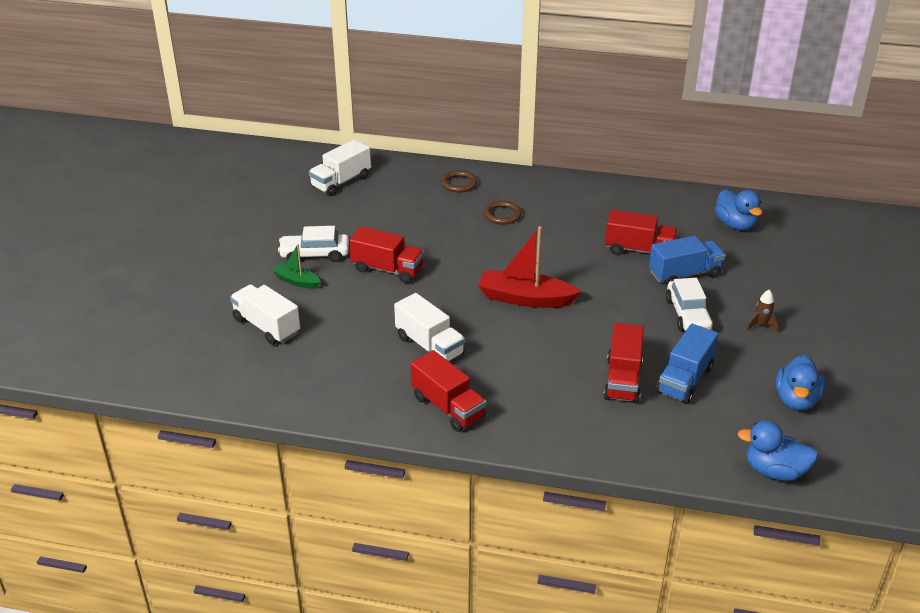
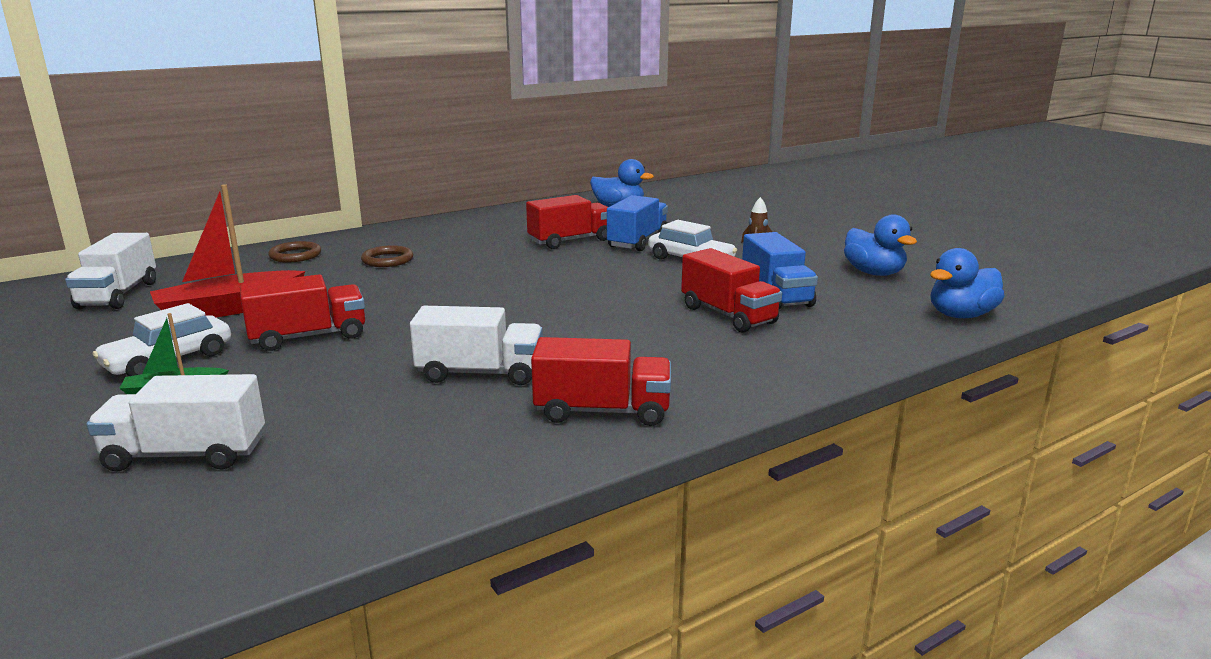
camera: 45 degrees left, 15 degrees down
red boat [478,226,581,308] -> red boat moved to [150,184,306,317]

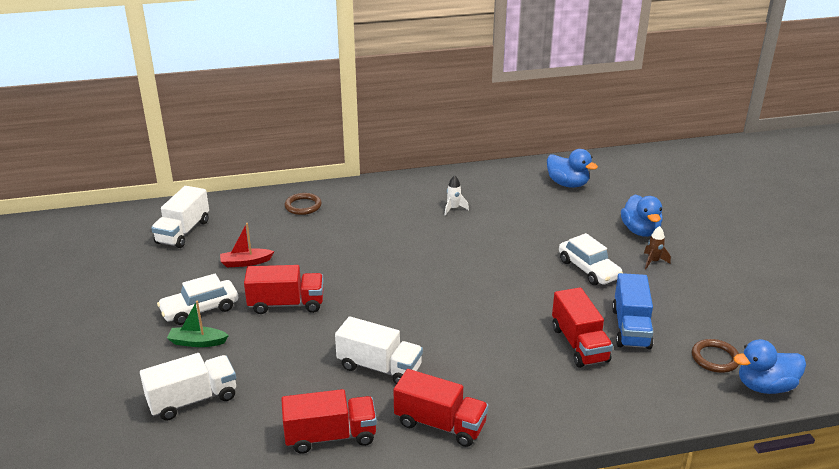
camera: 20 degrees right, 10 degrees up
white truck [86,374,265,472] -> white truck turned 135 degrees clockwise [140,353,236,420]
red boat [150,184,306,317] -> red boat [220,223,274,267], size x0.54
brown ring [361,245,413,267] -> brown ring moved to [692,339,739,373]
red truck [526,195,608,249] -> red truck moved to [281,389,377,454]
blue truck [607,195,668,251] -> none
blue duck [844,215,917,276] -> blue duck moved to [621,195,663,237]
none -> white rocket [445,175,469,216]

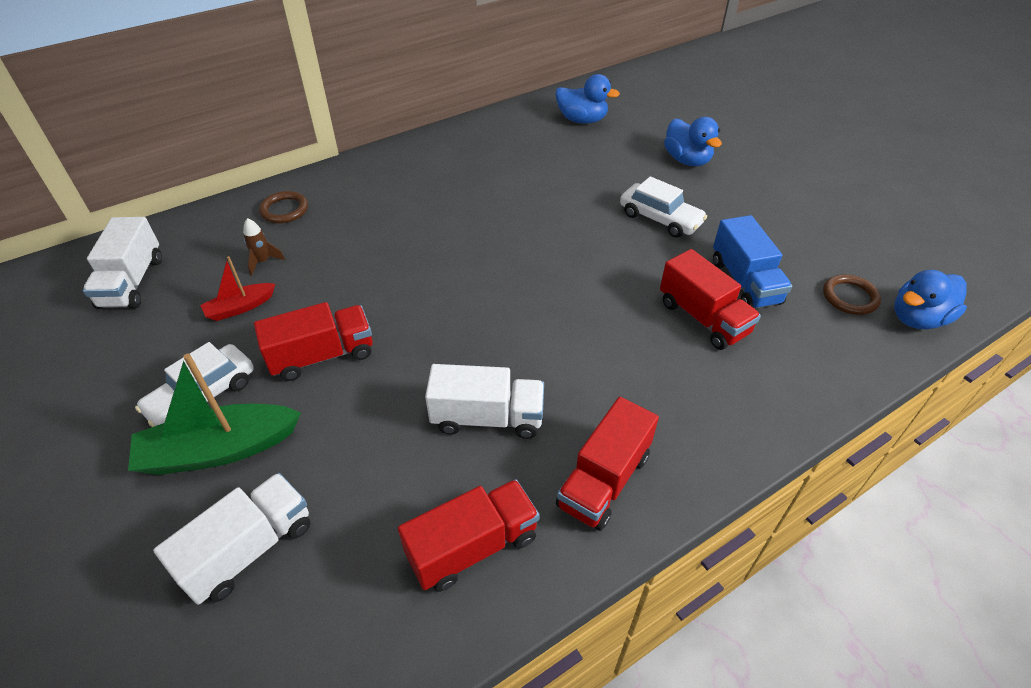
camera: 20 degrees left, 15 degrees up
green boat [167,301,229,347] -> green boat [128,354,301,475], size x1.84
red truck [393,369,488,447] -> red truck turned 120 degrees clockwise [556,397,659,531]
white rocket [445,175,469,216] -> none
brown rocket [644,226,671,269] -> brown rocket moved to [243,218,285,276]

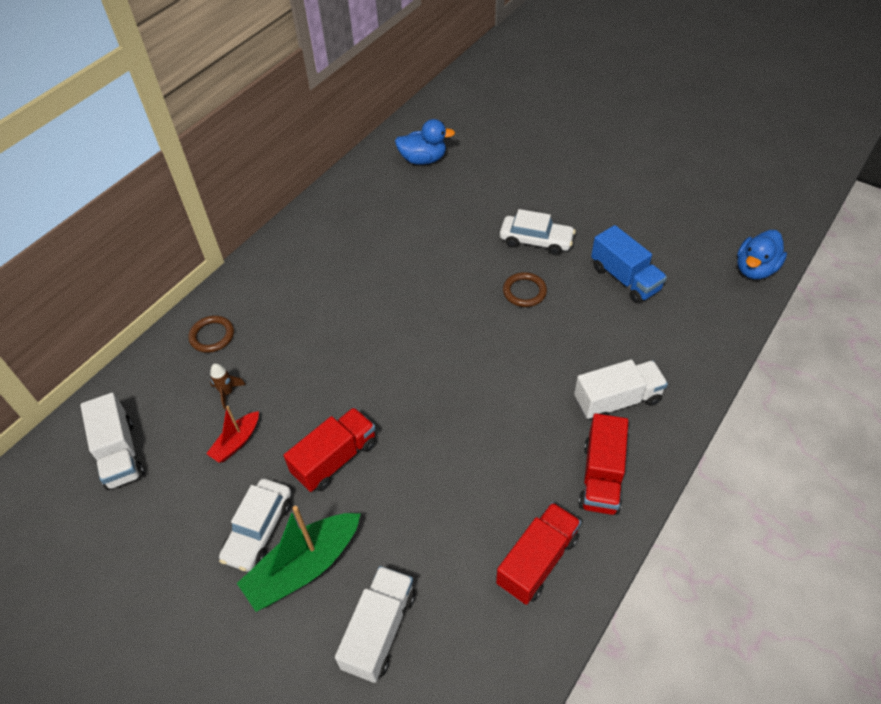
camera: 20 degrees left, 5 degrees up
white truck [425,364,544,439] -> white truck moved to [574,360,668,419]
red truck [660,249,761,350] -> none
blue duck [664,117,722,166] -> none
brown ring [823,274,881,315] -> brown ring moved to [503,272,547,307]

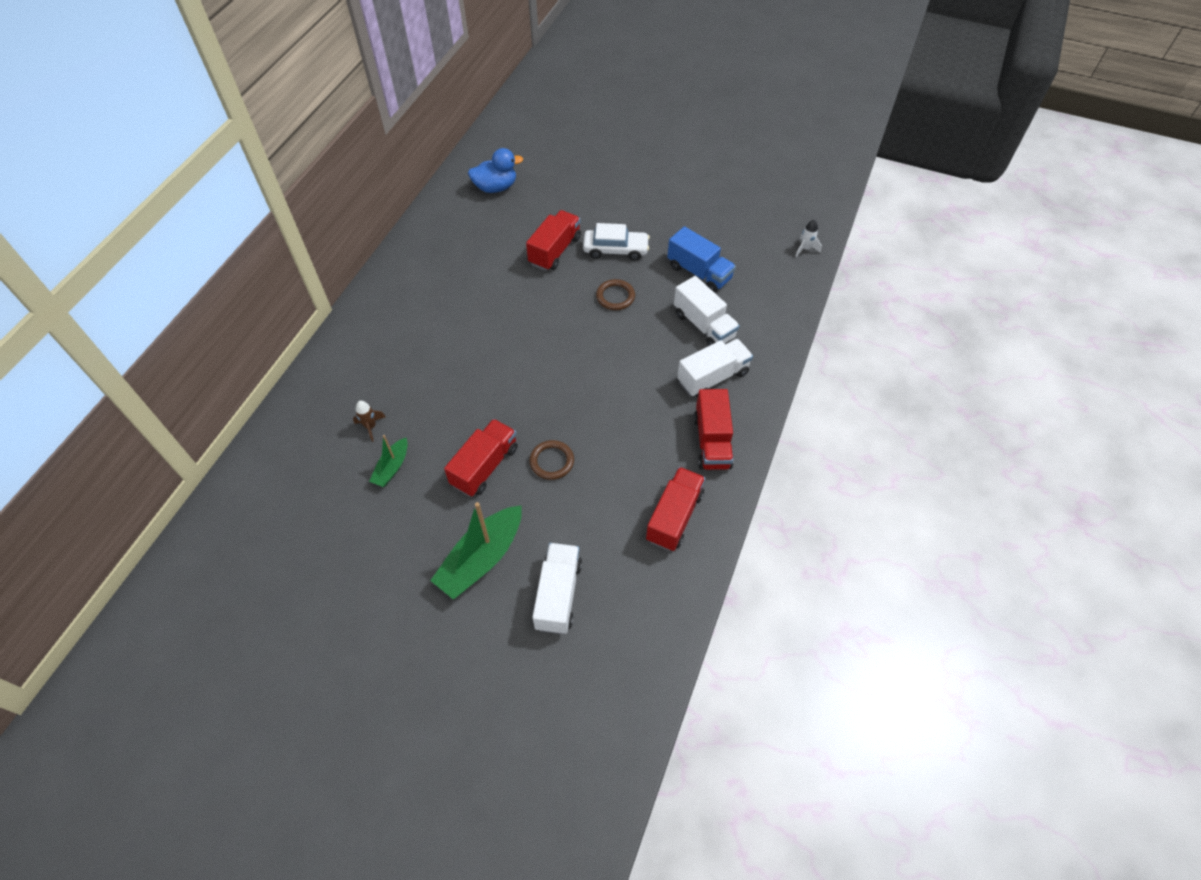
camera: 15 degrees left, 5 degrees up
white truck [80,393,145,490] -> white truck moved to [674,276,740,346]
brown ring [188,316,234,353] -> brown ring moved to [529,440,574,480]
red boat [206,406,259,463] -> green boat [369,435,408,487]
white car [219,479,291,572] -> none
blue duck [737,230,787,279] -> white rocket [795,219,822,257]
none -> red truck [526,210,581,271]

